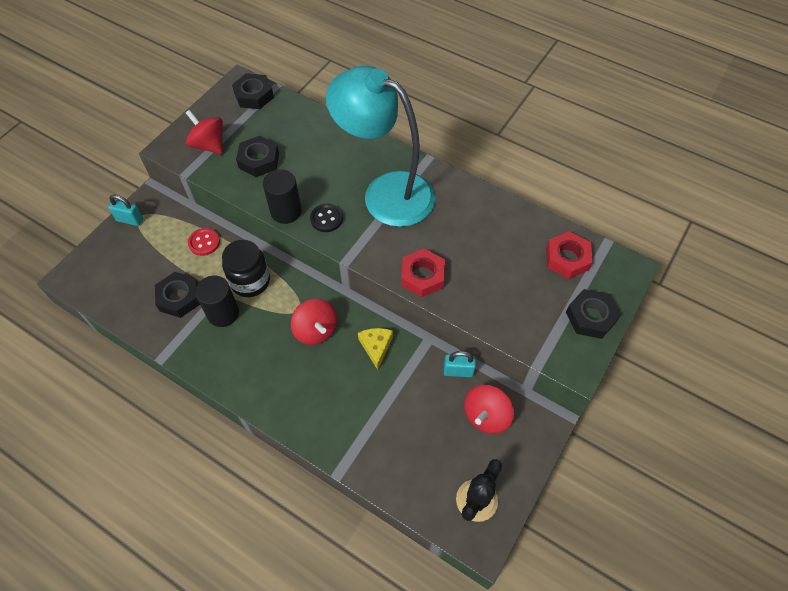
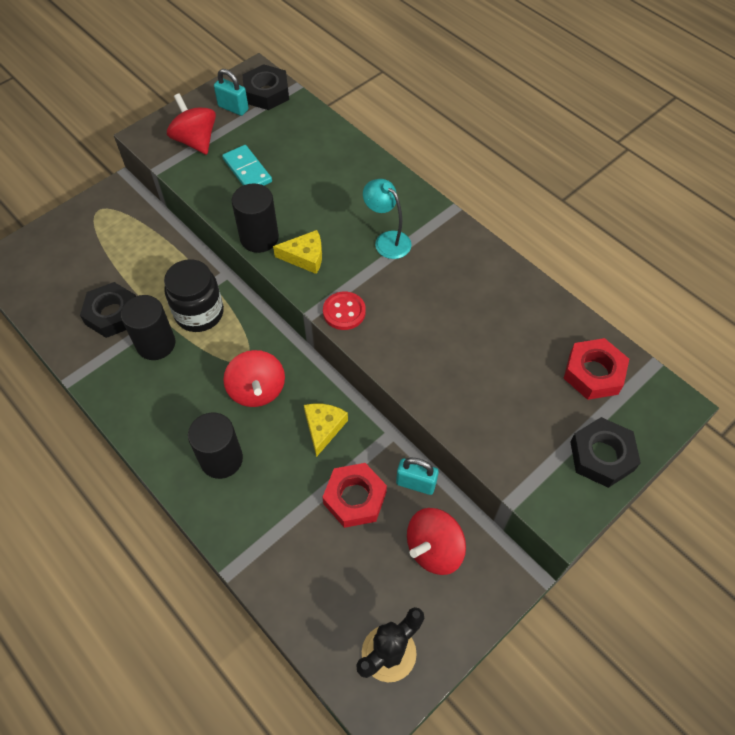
camera: 15 degrees right, 0 degrees up
turquoise padlock [108,195,143,226] -> turquoise padlock moved to [214,69,249,116]
red button [188,228,220,256] -> red button moved to [323,292,366,330]
black nut [236,136,279,177] -> turquoise domino [222,145,272,186]
black button [310,204,343,232] -> yellow cheese [273,230,322,274]
turquoise lamp [326,66,435,227] -> turquoise lamp [363,179,412,259], size x0.41
red nut [401,248,445,297] -> red nut moved to [322,463,387,528]
none -> black cylinder [188,413,243,479]

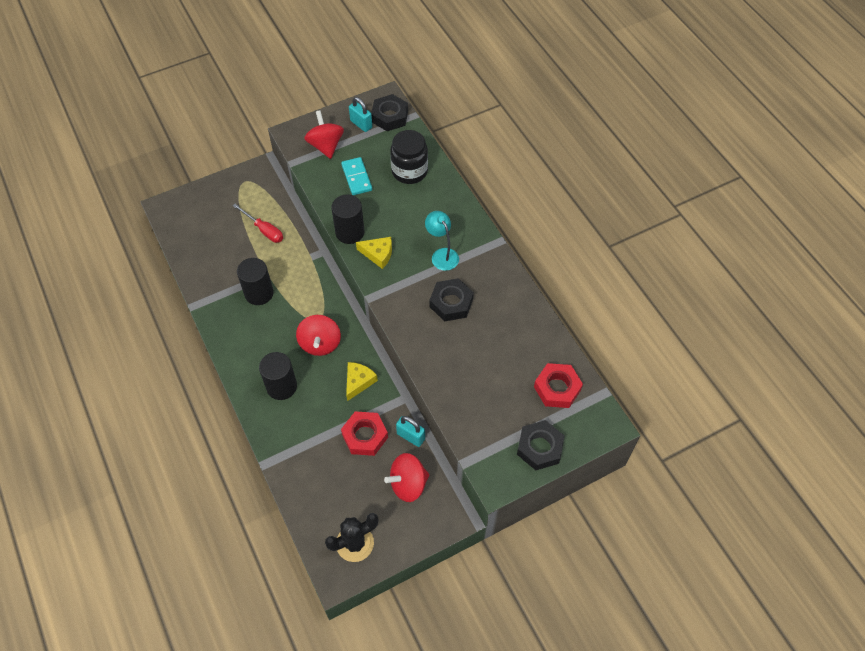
camera: 15 degrees right, 0 degrees up
black nut [80,282,136,338] -> black nut moved to [429,278,474,322]
black jar [164,259,224,332] -> black jar moved to [390,130,428,184]
red button [323,292,366,330] -> none
none -> red screwdriver [233,203,283,243]

